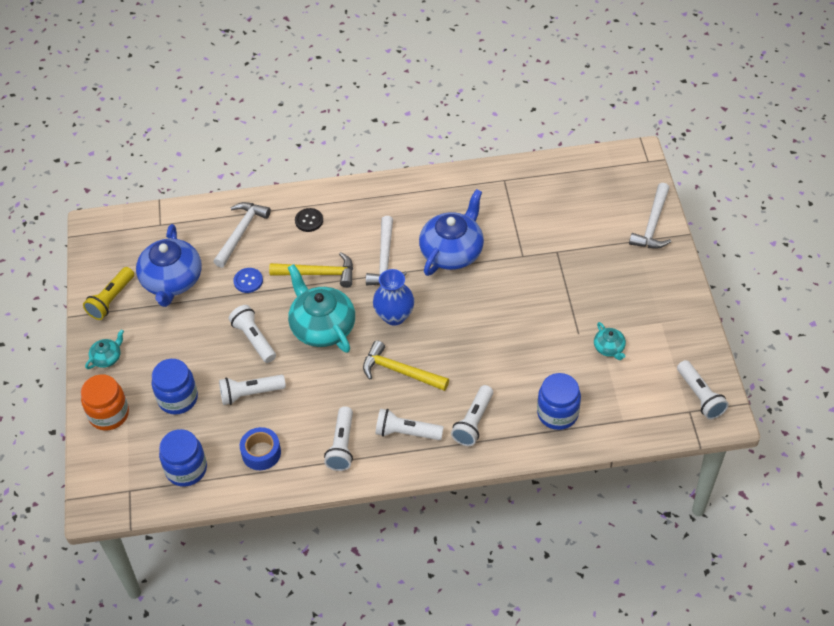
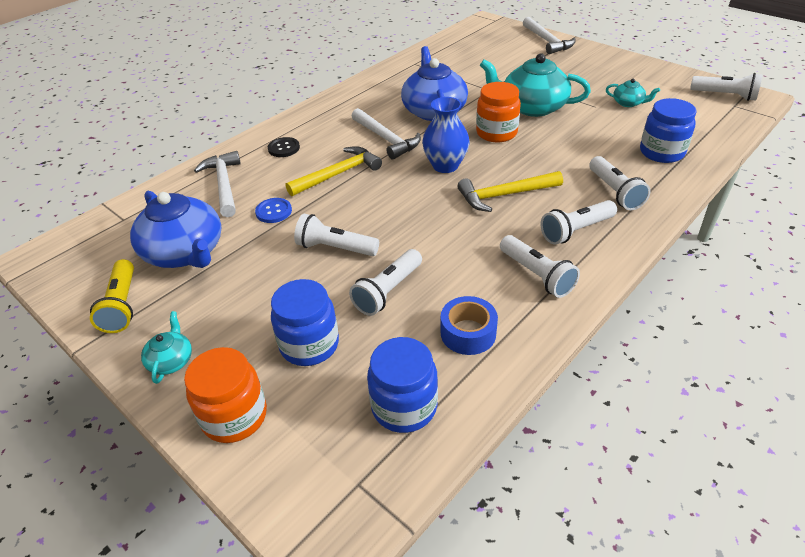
camera: 40 degrees left, 10 degrees down
turquoise teapot [288,264,355,353] -> turquoise teapot moved to [480,53,591,117]
none -> orange jar [476,82,521,142]

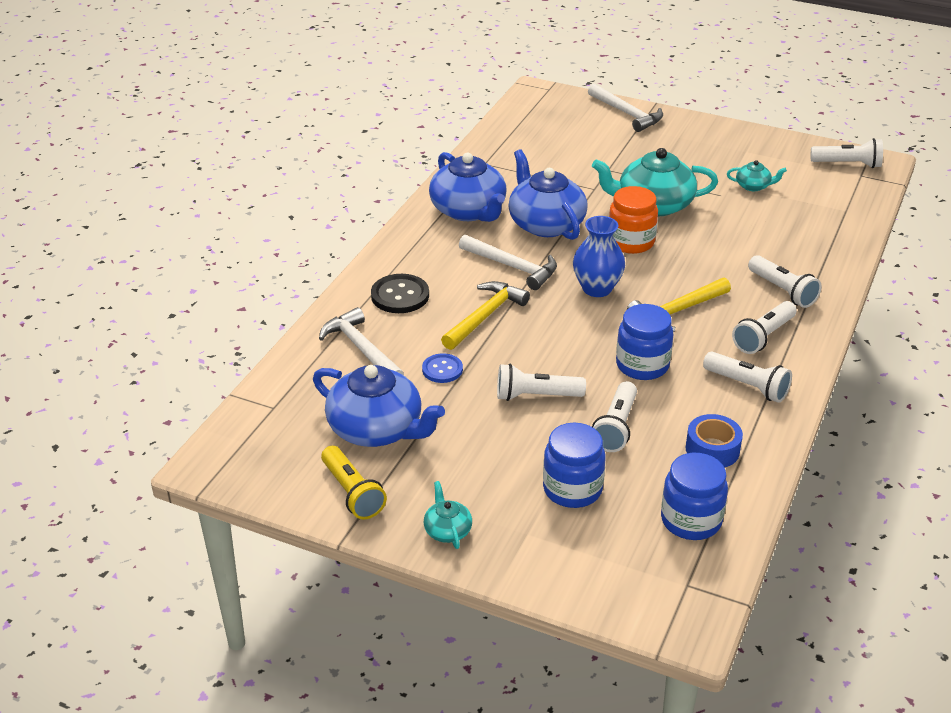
camera: 20 degrees left, 5 degrees down
orange jar [184,347,267,443] -> none
black button [268,137,300,157] -> black button [371,274,429,313], size x1.53
blue jar [640,98,697,163] -> blue jar moved to [616,304,673,380]
none -> blue teapot [429,152,507,222]

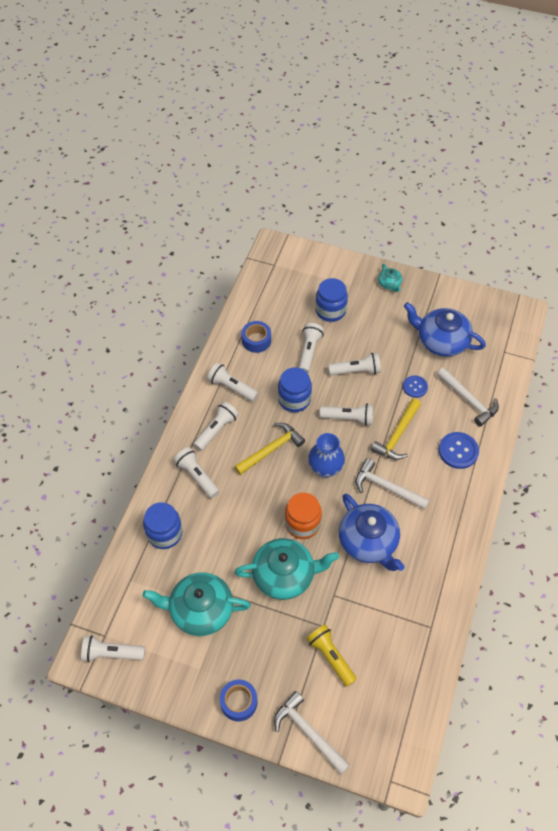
camera: 175 degrees right, 20 degrees up
yellow flashlight [321,446,387,519] -> yellow flashlight moved to [306,624,357,687]
black button [371,274,429,313] -> blue button [439,432,479,469]
blue teapot [429,152,507,222] -> none
blue jar [661,453,728,540] -> blue jar moved to [143,502,182,549]
turquoise teapot [727,160,787,191] -> turquoise teapot [142,572,251,636], size x2.14
none -> blue tape [220,679,257,722]
none -> white flashlight [320,403,373,426]

